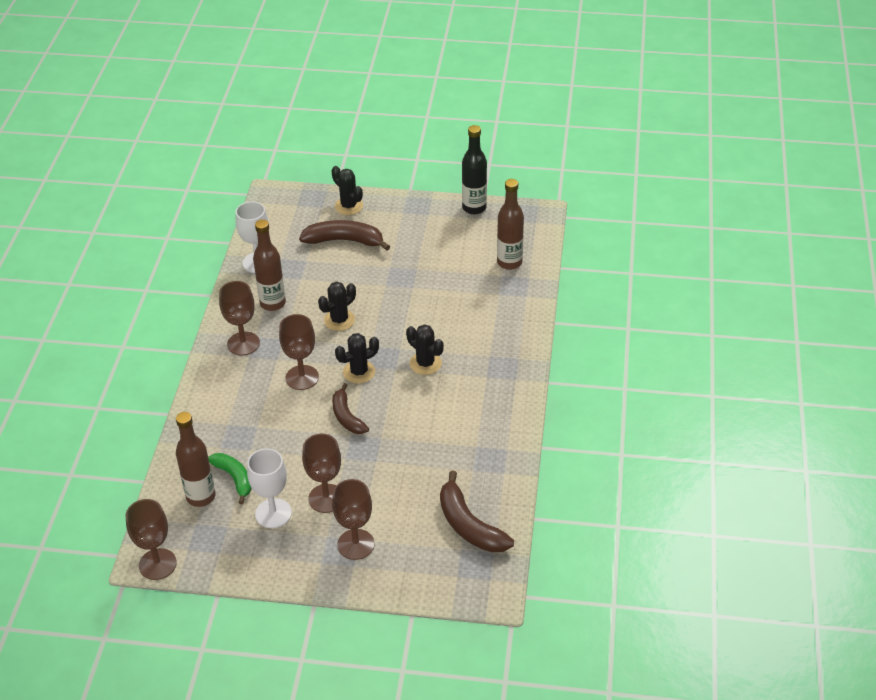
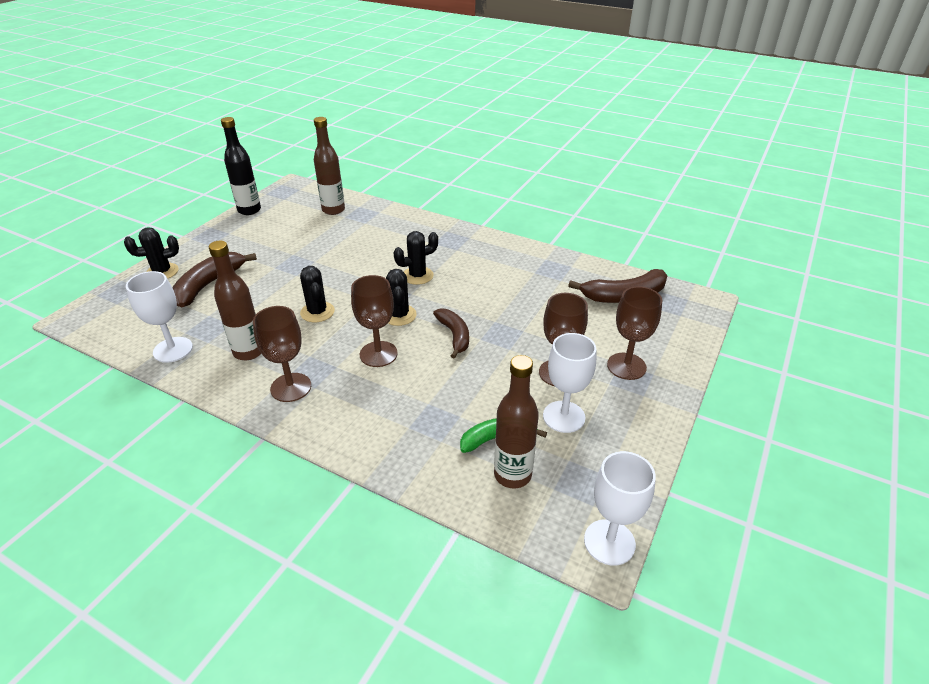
camera: 70 degrees left, 5 degrees down
brown goblet [126,499,177,580] -> white goblet [584,451,656,565]
brown banana [332,383,369,434] -> brown banana turned 105 degrees counterclockwise [433,308,469,358]

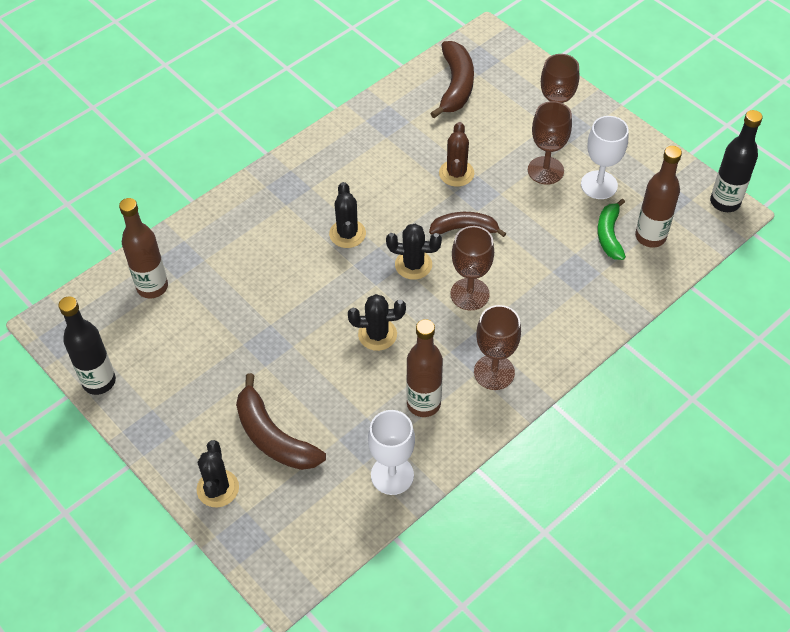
camera: 70 degrees left, 15 degrees up
white goblet [584,451,656,565] -> black bottle [710,110,763,212]
none -> brown cactus [439,122,474,187]

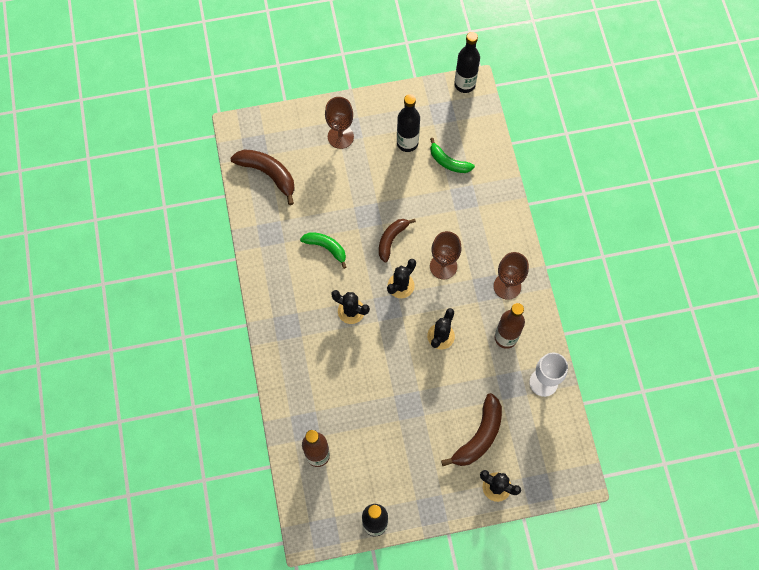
camera: 60 degrees left, 15 degrees up
brown banana [236,373,326,470] -> brown banana turned 45 degrees counterclockwise [441,393,502,466]
brown cactus [439,122,474,187] -> none
brown goblet [528,101,572,185] -> none
white goblet [581,116,629,199] -> black bottle [397,94,420,152]
brown bottle [635,146,682,247] -> none
none -> green banana [300,232,346,269]

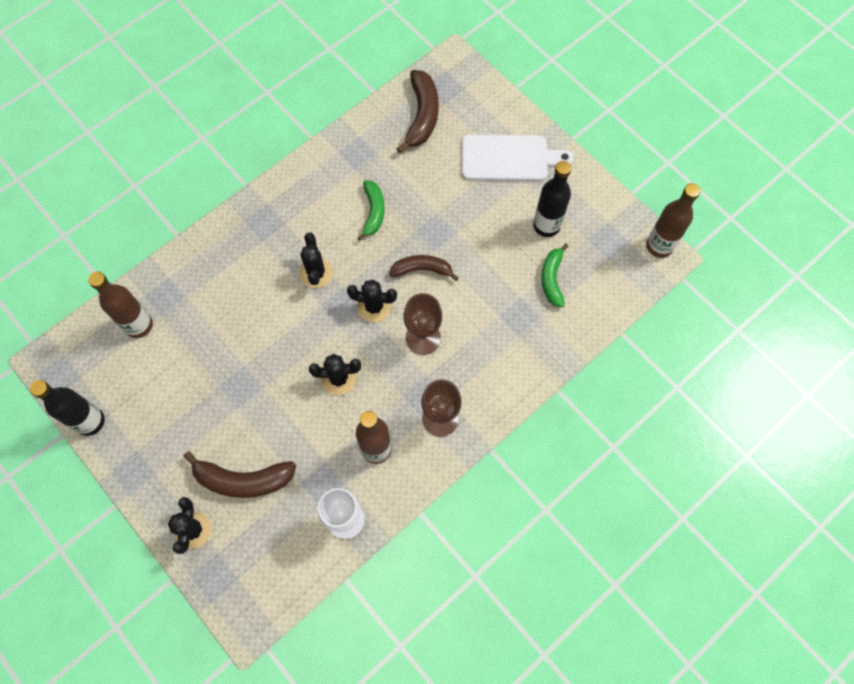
camera: 60 degrees right, 0 degrees up
brown goblet [325,97,354,149] -> white cutting board [462,135,574,181]
black bottle [455,32,480,93] -> brown bottle [646,183,701,258]

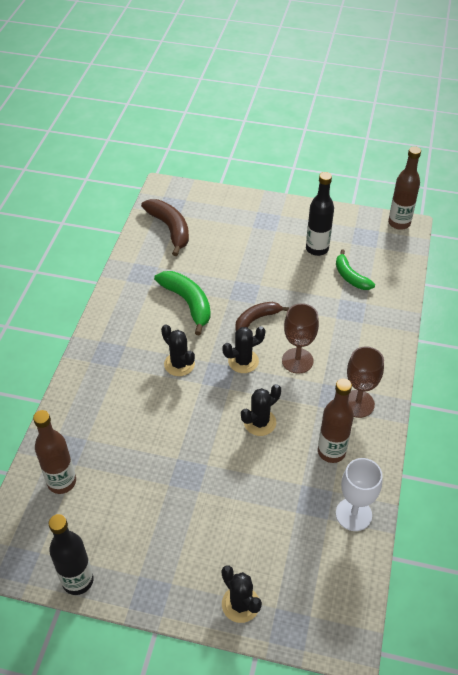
camera: 35 degrees left, 20 degrees down
brown banana [183,451,296,498] -> none
green banana [357,180,385,241] -> green banana [154,271,211,336], size x1.50
white cutting board [462,135,574,181] -> none

